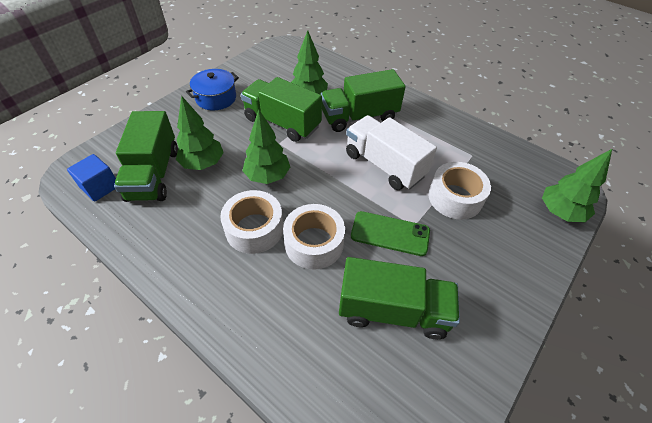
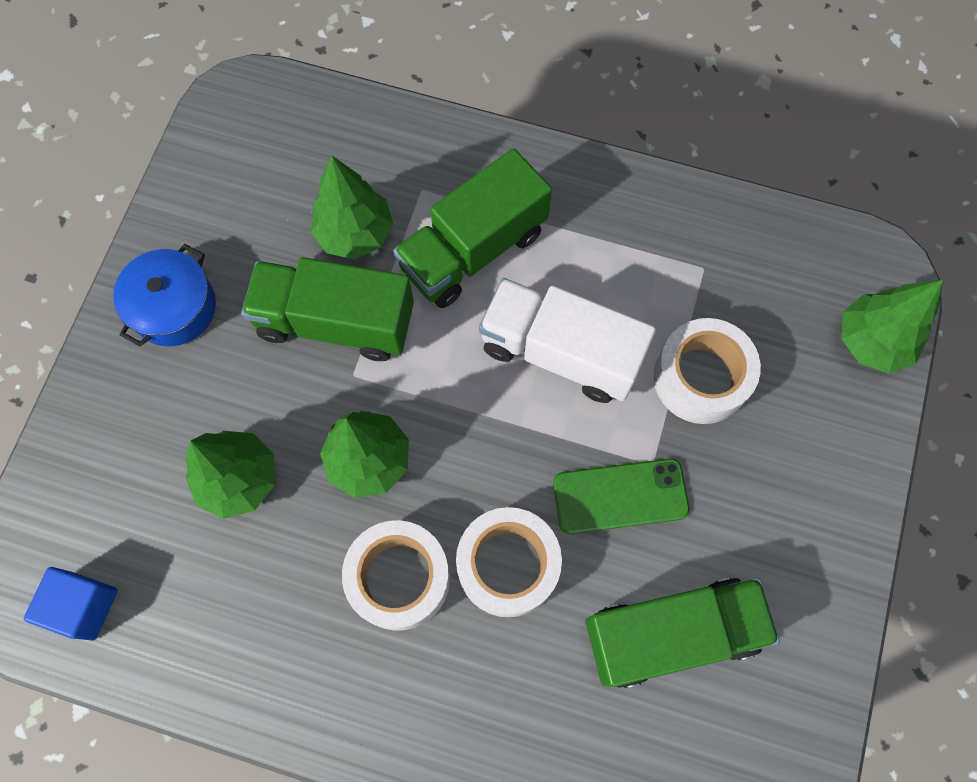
camera: 20 degrees left, 20 degrees up
green truck [114,111,178,202] -> none

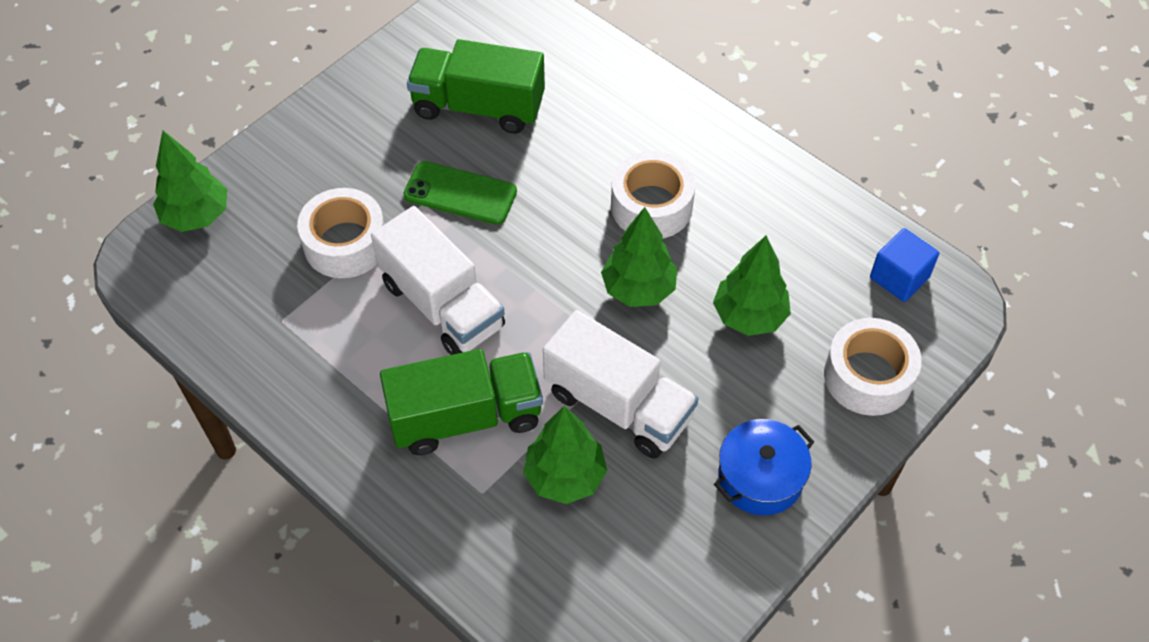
camera: 155 degrees left, 15 degrees down
green truck [241,257,414,361] -> white truck [543,310,699,459]
white tape [456,507,562,617] -> white tape moved to [824,318,922,416]

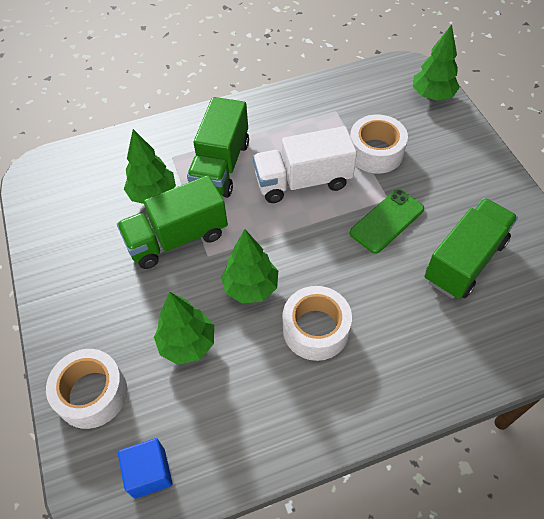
camera: 120 degrees right, 0 degrees up
white truck [543,310,699,459] -> green truck [117,175,228,269]
blue pot [714,419,814,515] -> none

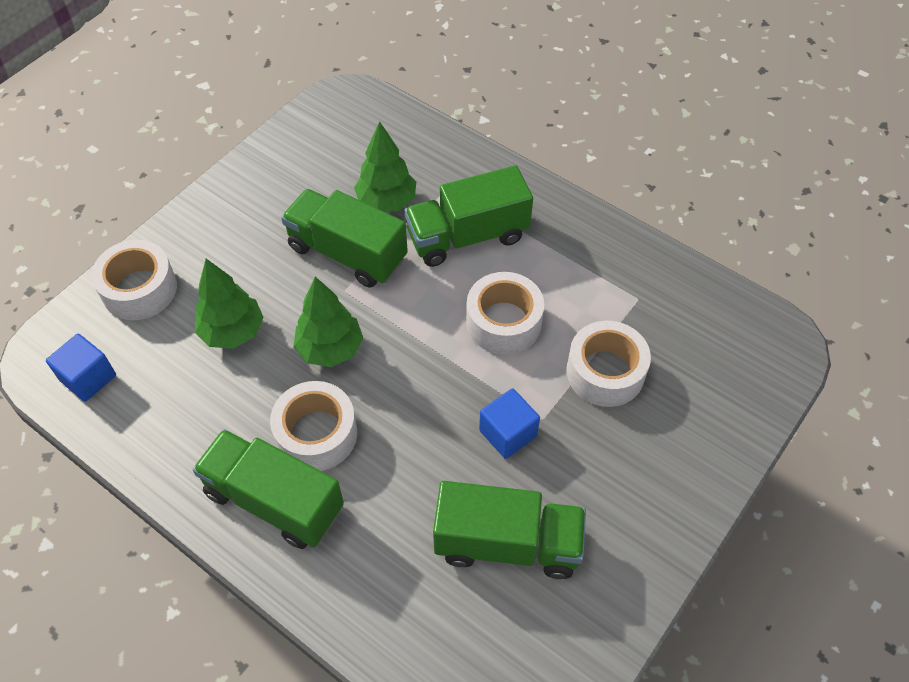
camera: 55 degrees right, 0 degrees up
white truck [253,126,357,203] -> white tape [466,272,544,355]
green phone [350,189,424,254] -> blue cube [479,388,540,459]
green tree [412,24,460,101] -> none
none -> green truck [193,429,344,549]

